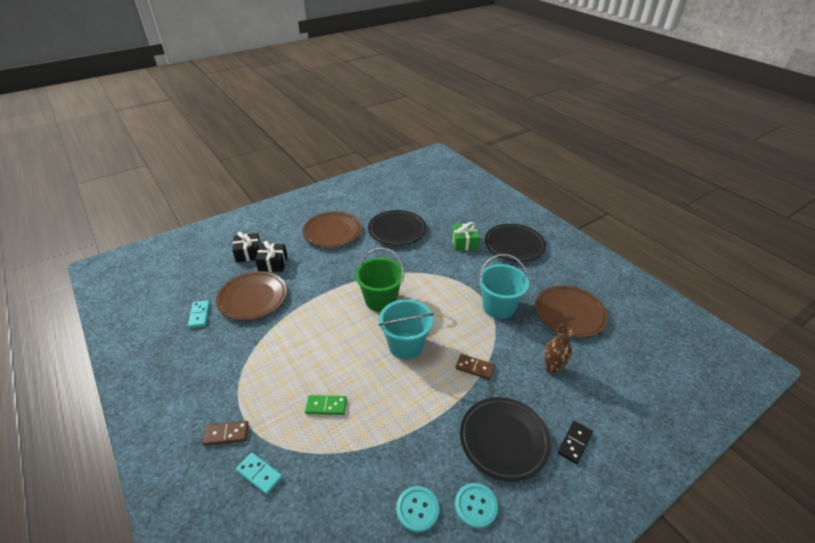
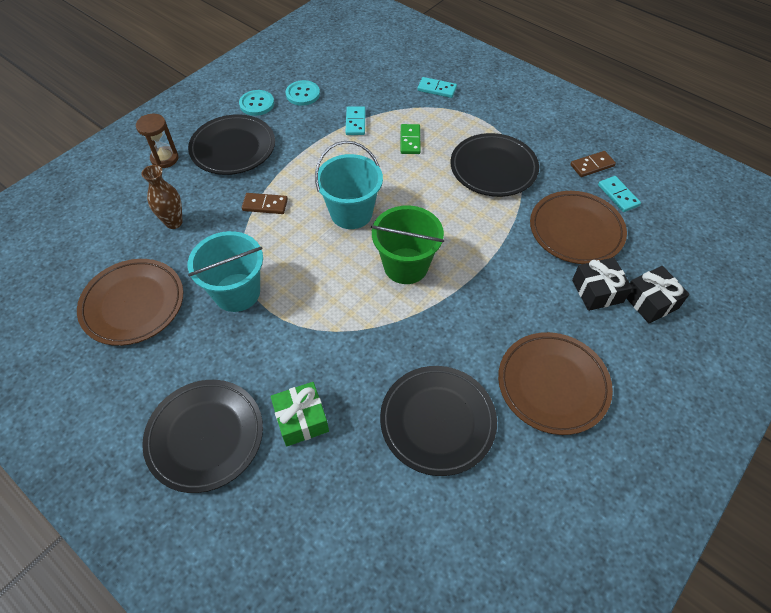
camera: 165 degrees right, 15 degrees up
brown domino [203,421,249,446] -> brown domino moved to [570,151,616,177]
green domino [305,395,347,415] -> green domino turned 75 degrees counterclockwise [400,124,421,154]
black domino [558,421,593,464] -> brown hourglass [136,114,179,168]
none -> turquoise domino [345,106,366,135]
none -> black plate [451,133,539,197]

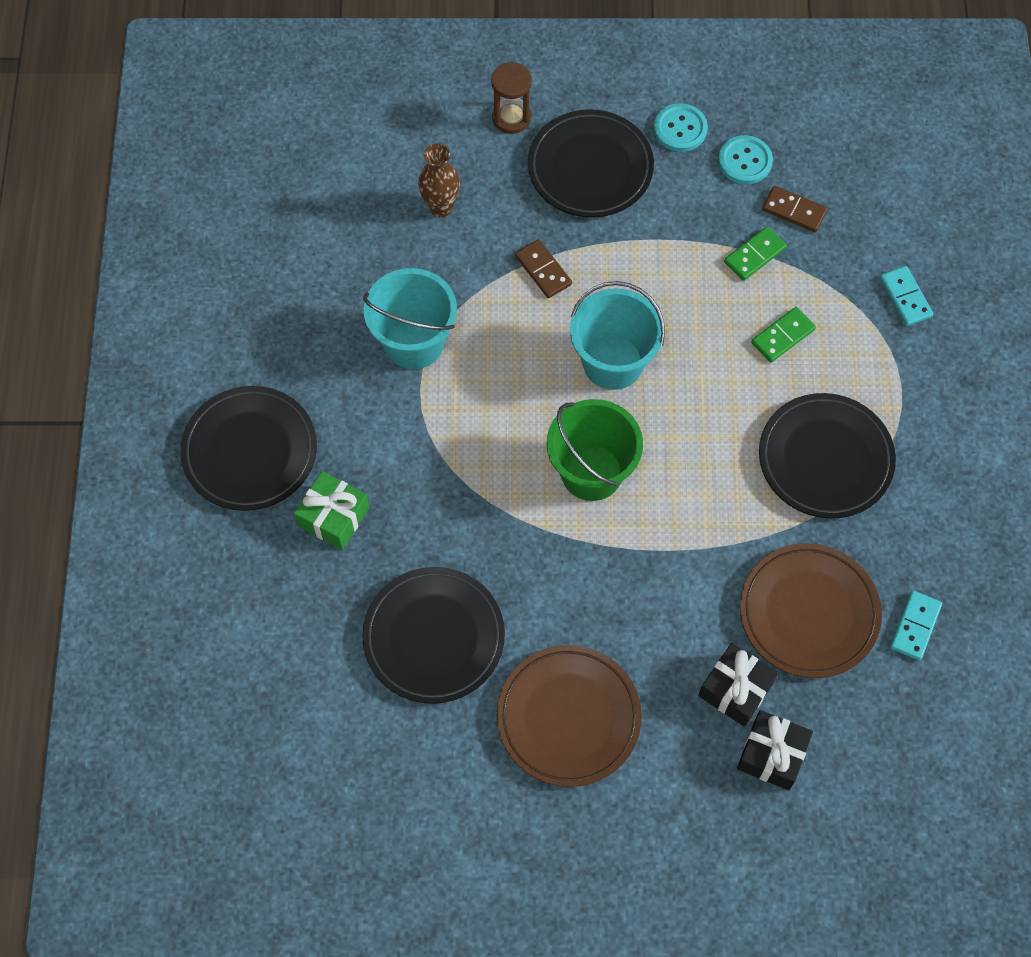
camera: 50 degrees right, 10 degrees up
brown plate [77,259,183,346] -> none
turquoise domino [345,106,366,135] -> green domino [724,226,787,281]
brown domino [570,151,616,177] -> brown domino moved to [762,186,828,232]

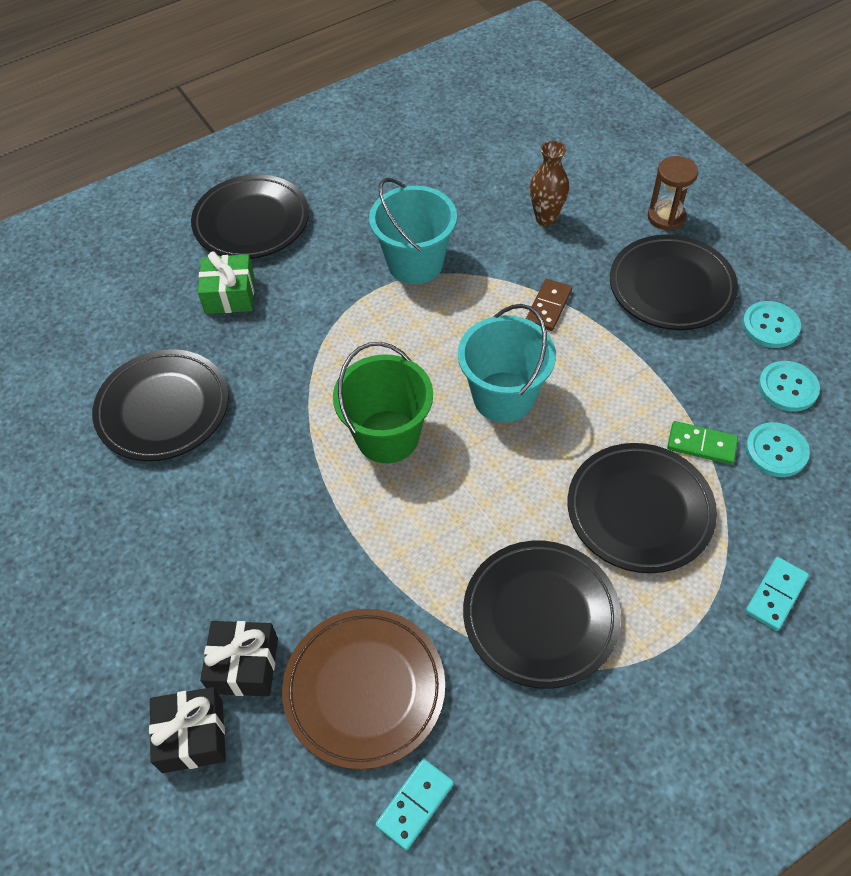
camera: 60 degrees right, 10 degrees down
brown plate [497,645,642,787] -> none
green domino [751,307,816,362] -> black plate [568,443,717,573]
brown domino [762,186,828,232] -> turquoise button [745,422,810,477]
turquoise domino [890,590,942,660] -> turquoise domino turned 45 degrees counterclockwise [375,759,454,850]

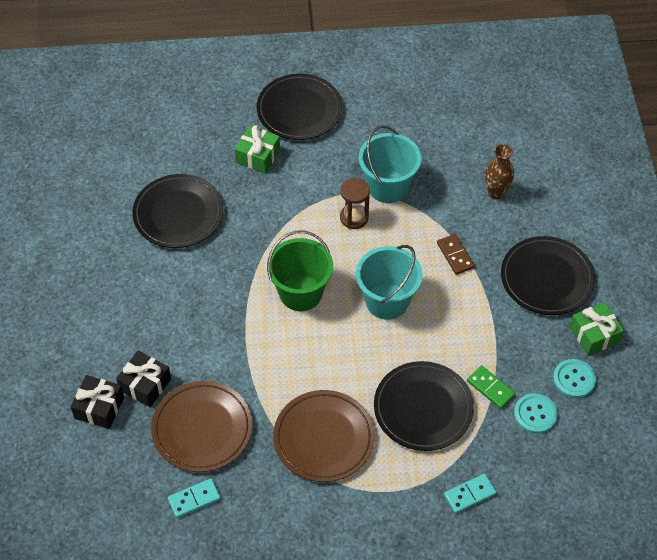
camera: 25 degrees right, 0 degrees up
black plate [463,541,621,689] -> brown plate [273,390,375,482]
brown domino [526,279,572,331] -> brown domino turned 75 degrees counterclockwise [437,234,475,275]
brown hourglass [648,156,698,231] -> brown hourglass moved to [340,178,370,229]
turquoise button [742,301,801,348] -> green gift [570,302,624,356]

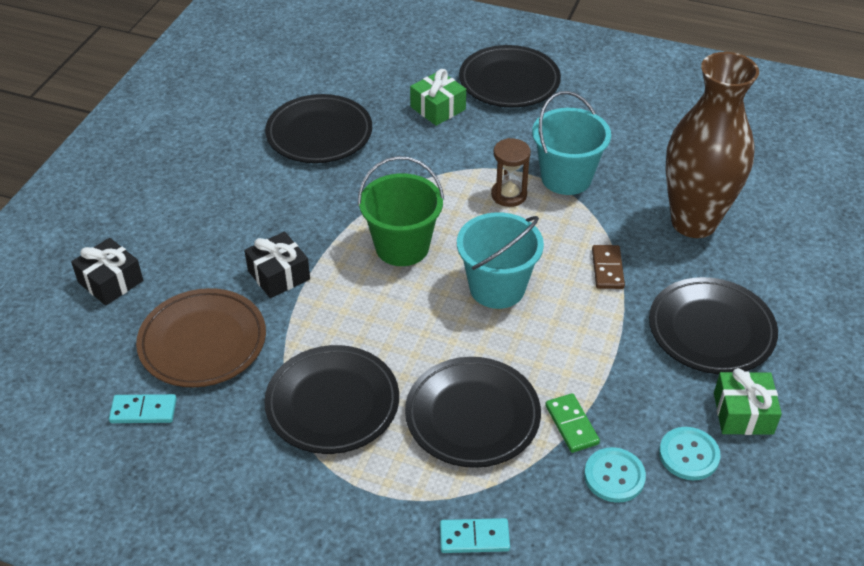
camera: 25 degrees right, 10 degrees down
black gift [116,351,171,407] -> black gift moved to [244,232,310,298]
brown plate [273,390,375,482] -> black plate [264,345,399,454]
brown vase [485,144,514,199] -> brown vase [665,52,759,238], size x2.19

